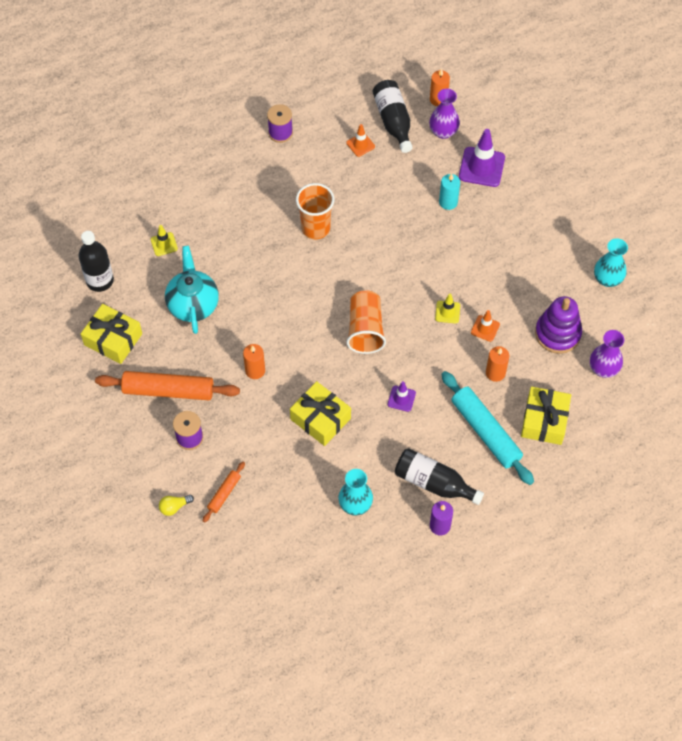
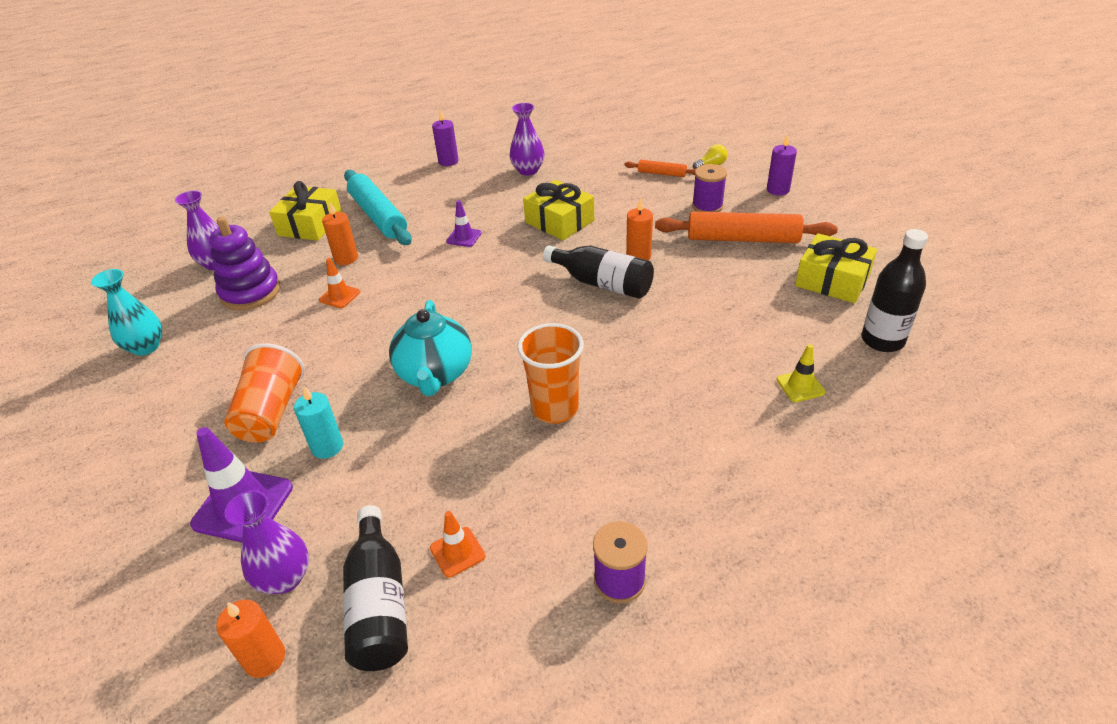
camera: 175 degrees left, 20 degrees down
turquoise teapot [165,246,219,334] -> turquoise teapot moved to [389,300,472,396]
orange rolling pin [203,462,245,522] -> orange rolling pin turned 75 degrees clockwise [625,160,696,177]
turquoise vase [338,469,373,515] -> purple vase [510,103,544,176]
orange cup [346,290,386,354] -> orange cup moved to [224,343,305,443]
black bottle [395,448,484,505] -> black bottle moved to [543,245,654,299]
yellow traffic cone [435,294,460,323] -> none
none -> purple candle [767,134,797,196]

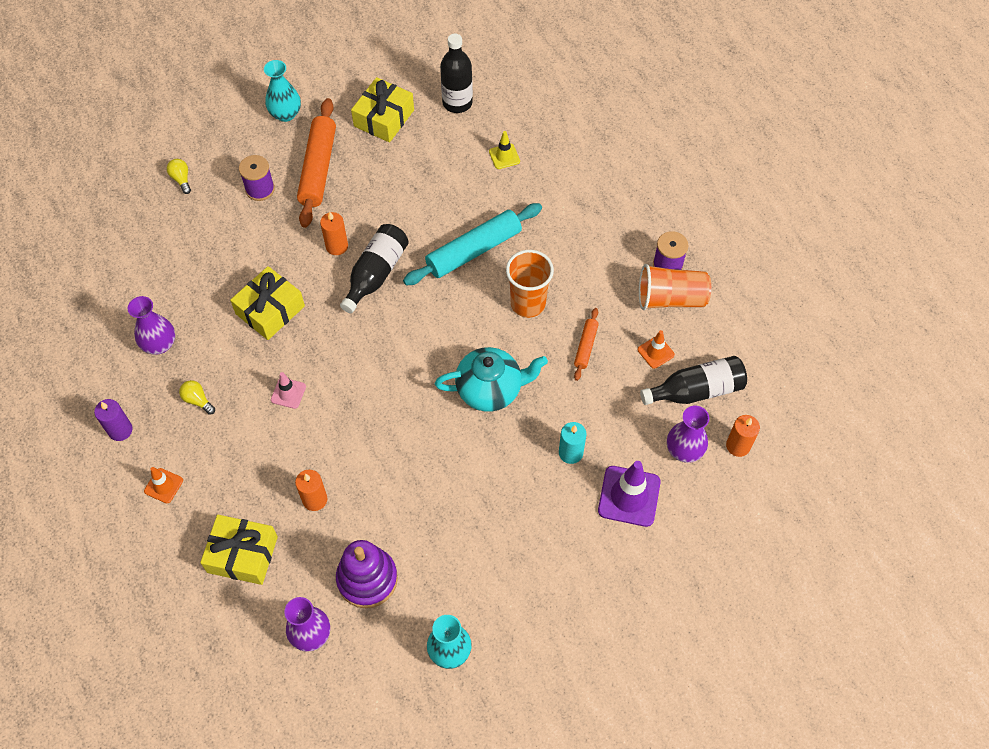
camera: 95 degrees left, 20 degrees up
orange cup [224,343,305,443] -> orange cup moved to [639,264,711,310]
orange traffic cone [319,258,360,308] -> orange traffic cone moved to [144,467,183,503]
turquoise rolling pin [344,170,412,245] -> turquoise rolling pin moved to [403,203,542,285]
purple traffic cone [446,200,482,247] -> pink traffic cone [271,372,306,409]
orange rolling pin [625,160,696,177] -> orange rolling pin moved to [574,308,599,381]
purple candle [767,134,797,196] -> none
none -> yellow light bulb [179,380,215,415]
none -> turquoise vase [264,60,301,122]

